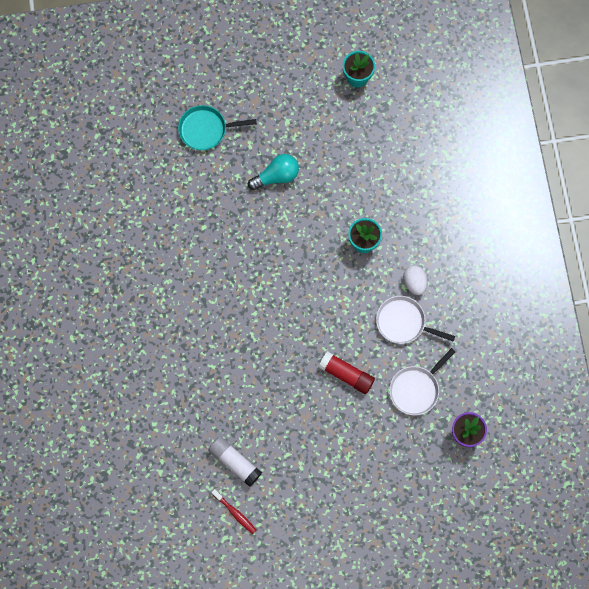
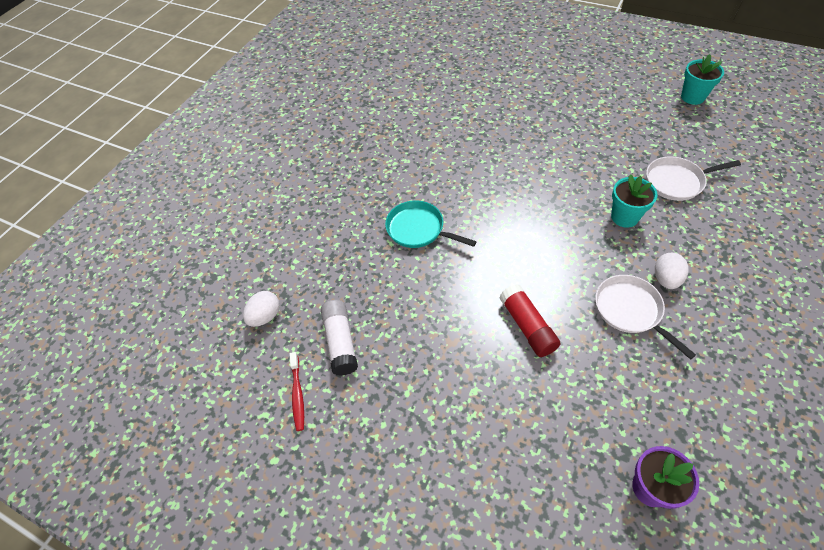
camera: 40 degrees right, 20 degrees down
turquoise pan [178,105,257,150] -> turquoise pan moved to [385,201,477,248]
turquoise light bulb [248,154,299,190] -> none
white pan [389,348,455,415] -> white pan moved to [646,156,741,201]
none -> white egg [243,291,280,327]

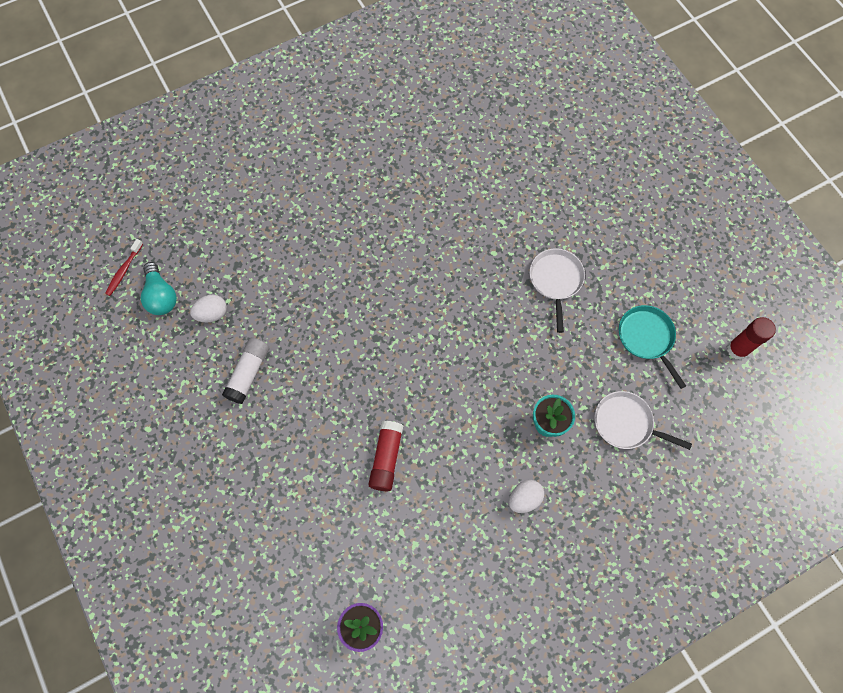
camera: 30 degrees right, 15 degrees up
red toothbrush [289,352,304,431] -> red toothbrush moved to [105,239,143,296]
turquoise pan [385,201,477,248] -> turquoise pan moved to [619,305,686,389]
white pan [595,275,696,360] -> white pan moved to [530,248,585,333]
turquoise flower pot [681,54,724,105] -> red glue stick [727,317,776,360]
none -> turquoise light bulb [141,262,177,315]

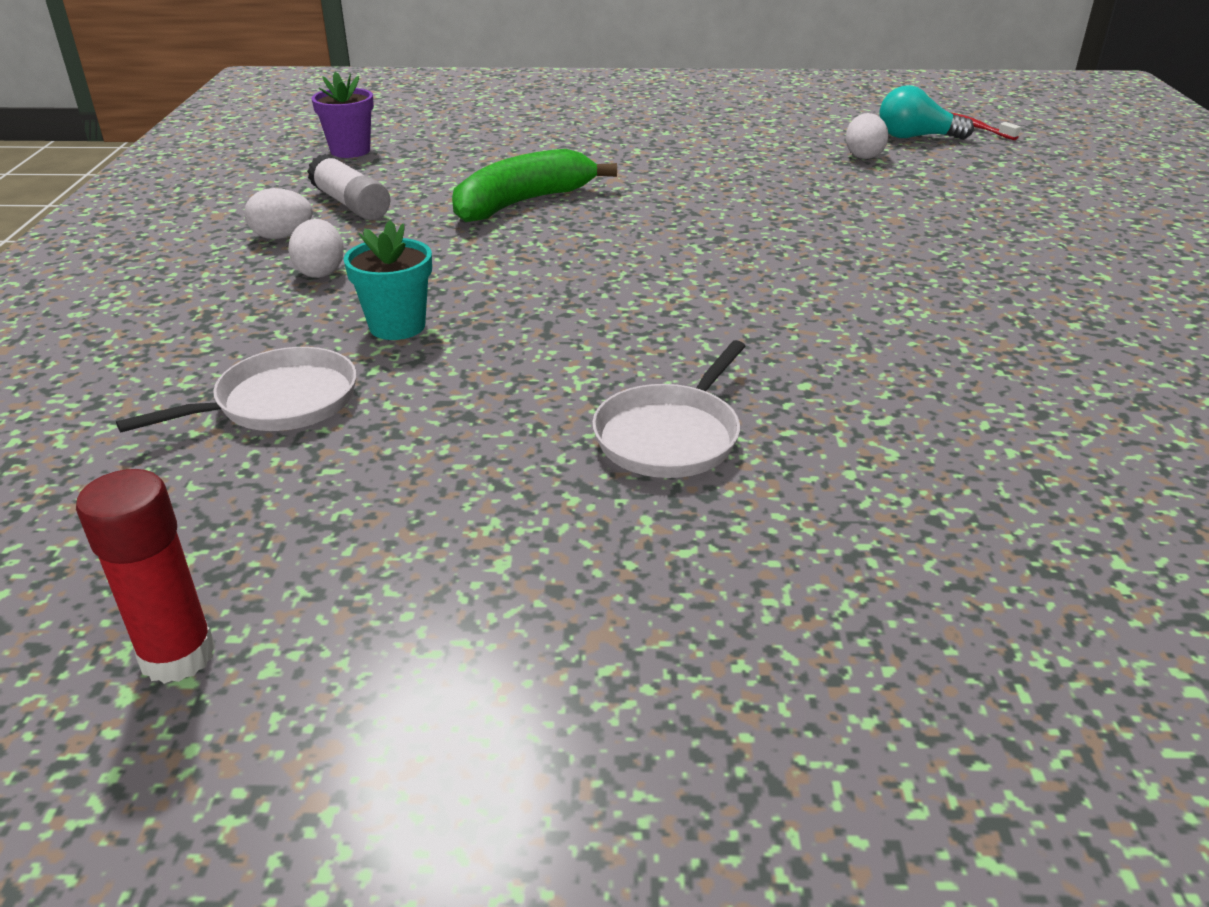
camera: 120 degrees right, 35 degrees down
white glue stick [222,338,269,404] -> white glue stick moved to [307,154,390,220]
red glue stick [368,421,404,491] -> green banana [452,149,617,222]
white pan [530,248,585,333] -> white pan turned 90 degrees clockwise [592,340,746,478]
turquoise pan [619,305,686,389] -> none
none -> white egg [244,188,313,239]

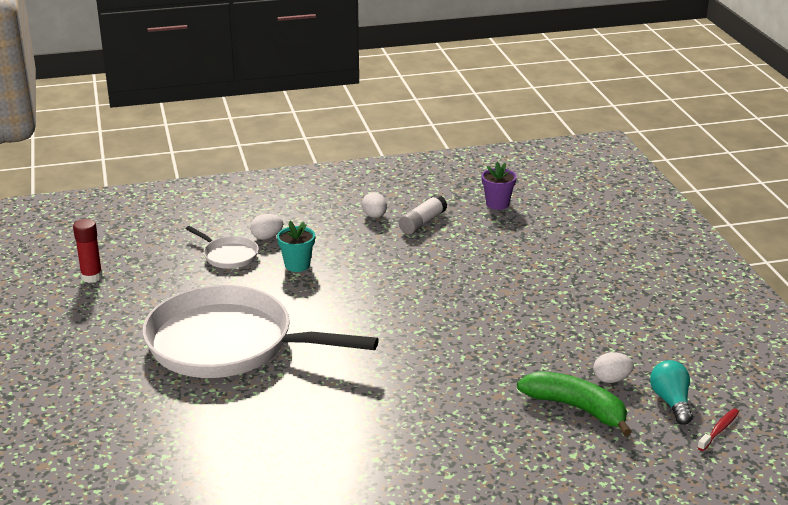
camera: 75 degrees right, 5 degrees down
white egg [288,219,344,278] -> white egg moved to [250,214,283,240]
green banana [452,149,617,222] -> green banana moved to [517,371,632,436]
white pan [592,340,746,478] -> white pan [143,285,379,378], size x2.37

